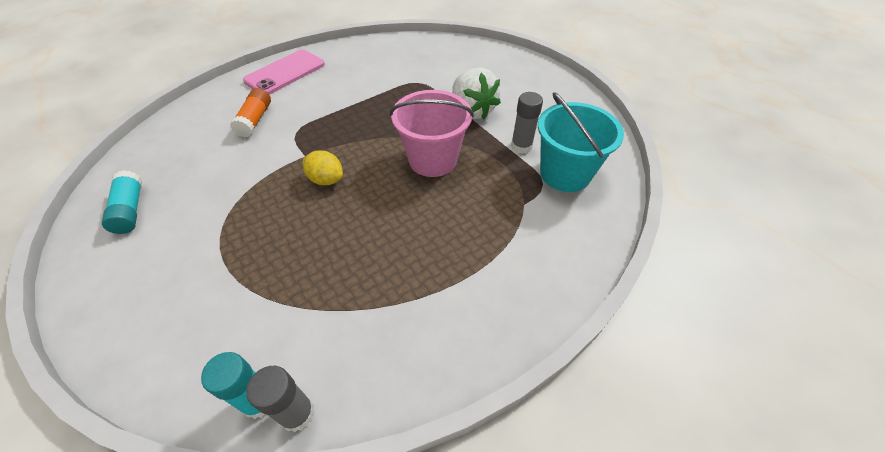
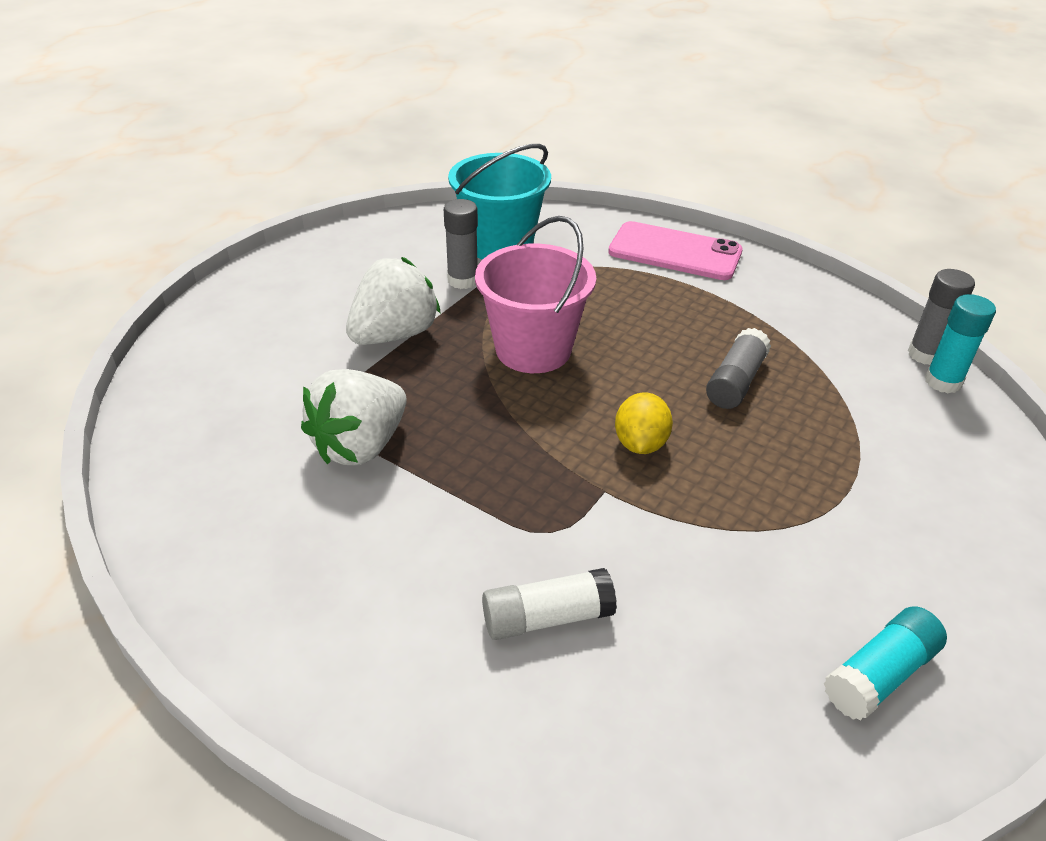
camera: 110 degrees left, 10 degrees down
orange glue stick [230,88,271,137] -> white glue stick [482,568,617,640]
pink phone [243,49,325,95] -> pink phone moved to [608,221,743,280]
none -> white strawberry [301,369,407,465]
none -> grey glue stick [706,328,771,409]

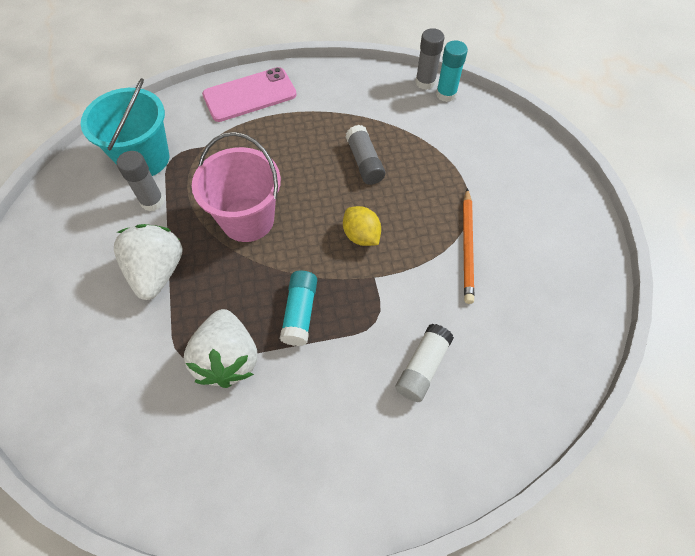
camera: 45 degrees left, 20 degrees up
turquoise glue stick [823,606,947,720] -> turquoise glue stick moved to [280,271,317,346]
none -> orange pencil [463,188,474,304]

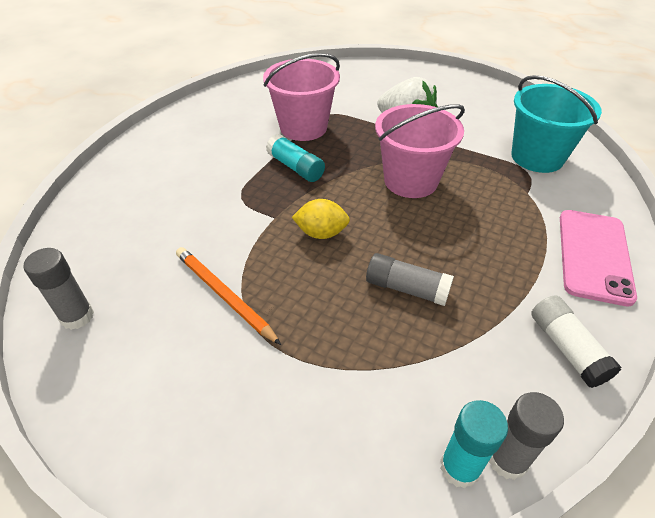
camera: 130 degrees right, 15 degrees down
grey glue stick [117,151,164,211] -> grey glue stick moved to [24,248,94,330]
white strawberry [184,309,257,388] -> pink bucket [263,53,340,141]
white glue stick [395,324,454,402] -> white glue stick moved to [531,295,621,388]

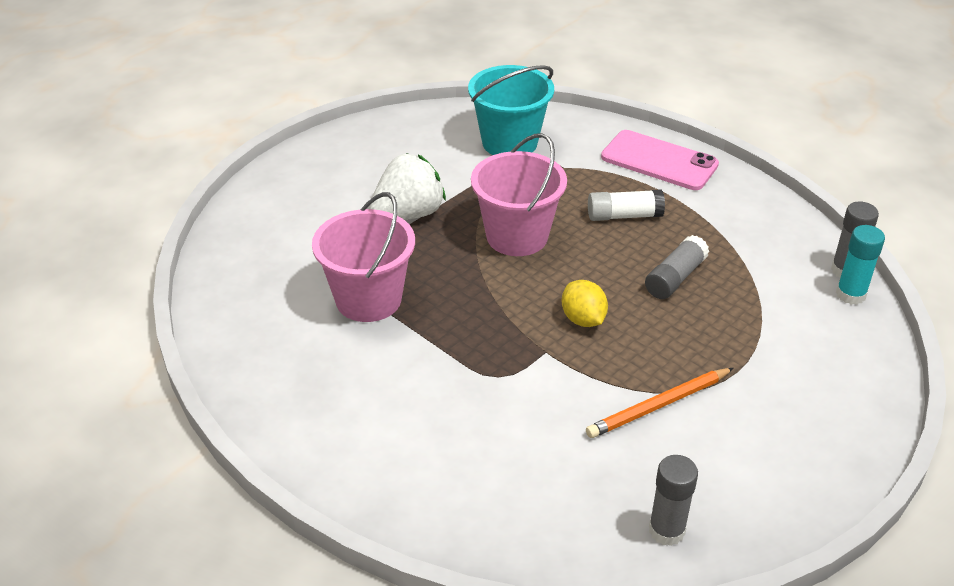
camera: 75 degrees left, 5 degrees down
turquoise glue stick [266,134,325,182] -> none
yellow lemon [292,199,350,239] -> yellow lemon turned 45 degrees counterclockwise [562,280,608,327]
white glue stick [531,295,621,388] -> white glue stick moved to [588,189,665,221]

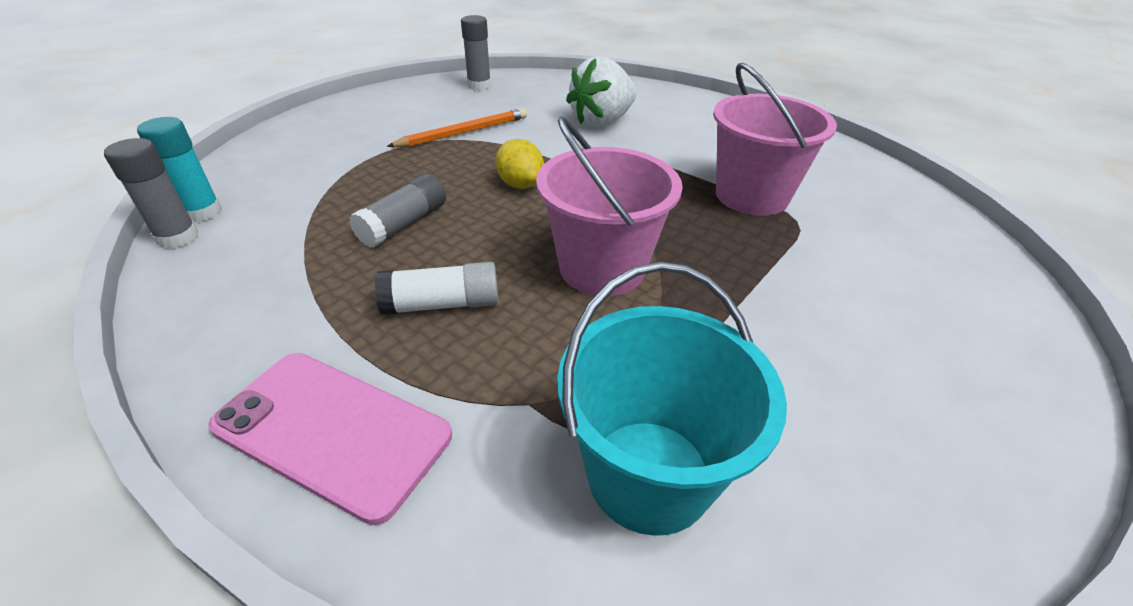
camera: 175 degrees right, 0 degrees up
white strawberry [369,153,446,220] -> white strawberry moved to [566,56,636,128]

